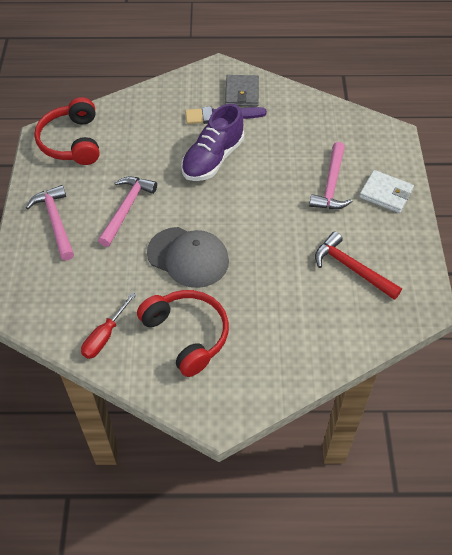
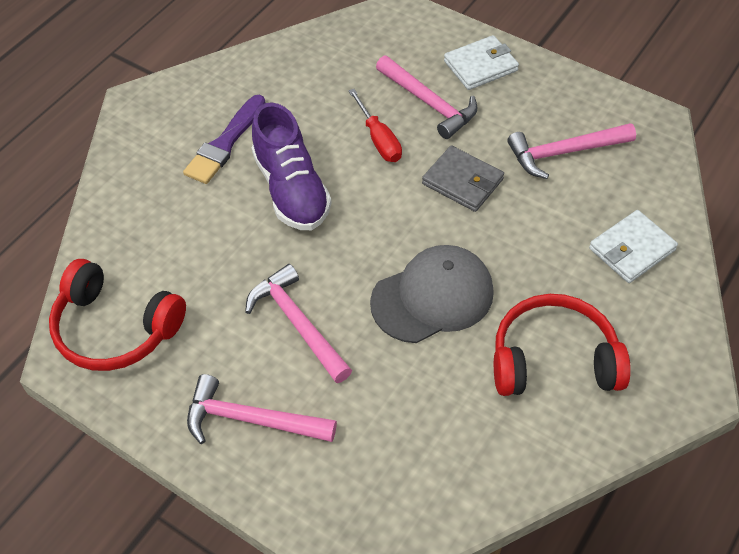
camera: 55 degrees left, 0 degrees up
red screwdriver [81,293,136,359] -> red screwdriver moved to [348,89,402,162]
grey wallet [225,75,259,107] -> grey wallet moved to [422,145,504,212]
red hammer [315,232,402,300] -> pink hammer [507,123,636,179]
none -> white wallet [589,210,678,283]

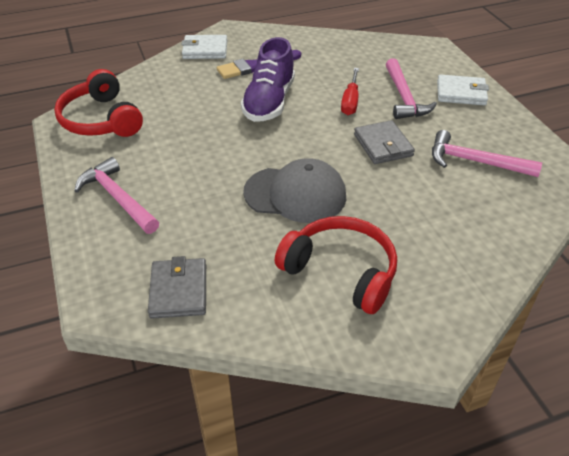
camera: 35 degrees right, 10 degrees down
pink hammer [245,264,352,383] -> none
white wallet [589,210,678,283] -> white wallet moved to [181,35,227,59]
none -> grey wallet [148,256,206,319]

